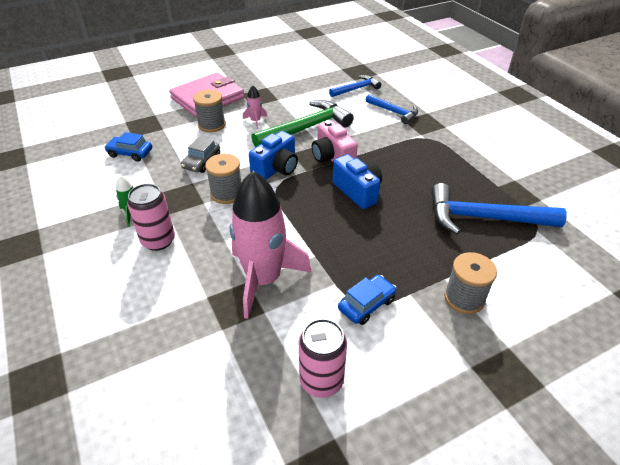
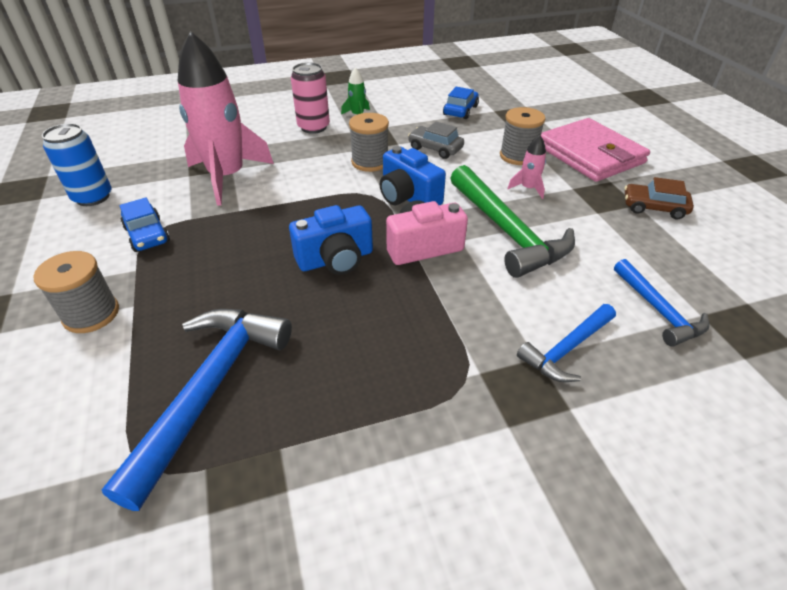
camera: 100 degrees right, 0 degrees up
pink can [299,319,347,398] -> blue can [42,123,111,206]
none -> brown car [625,177,694,219]

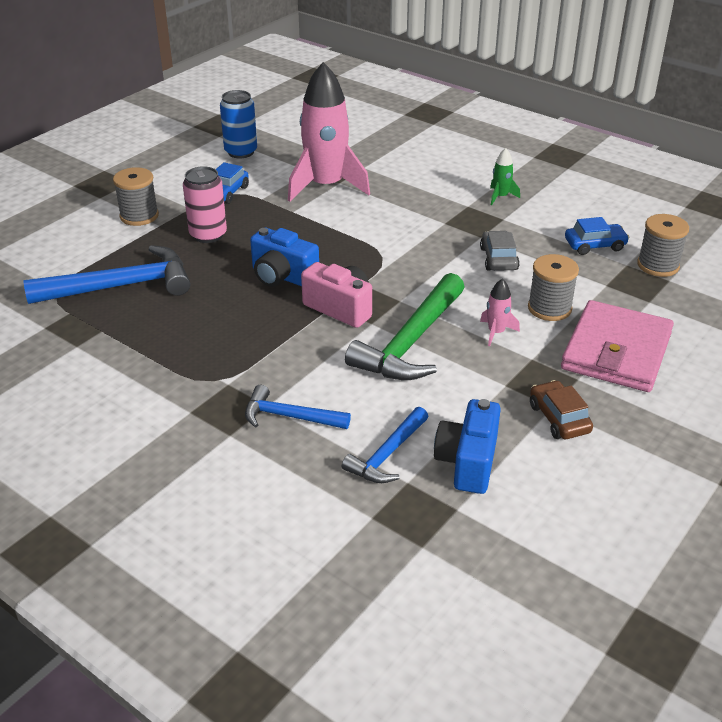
camera: 55 degrees right, 5 degrees down
pink can [291,62,330,134] -> pink can moved to [183,166,227,243]
grey spool [349,113,389,172] -> grey spool moved to [637,214,689,277]
blue camera [380,146,446,205] -> blue camera moved to [434,399,501,494]

